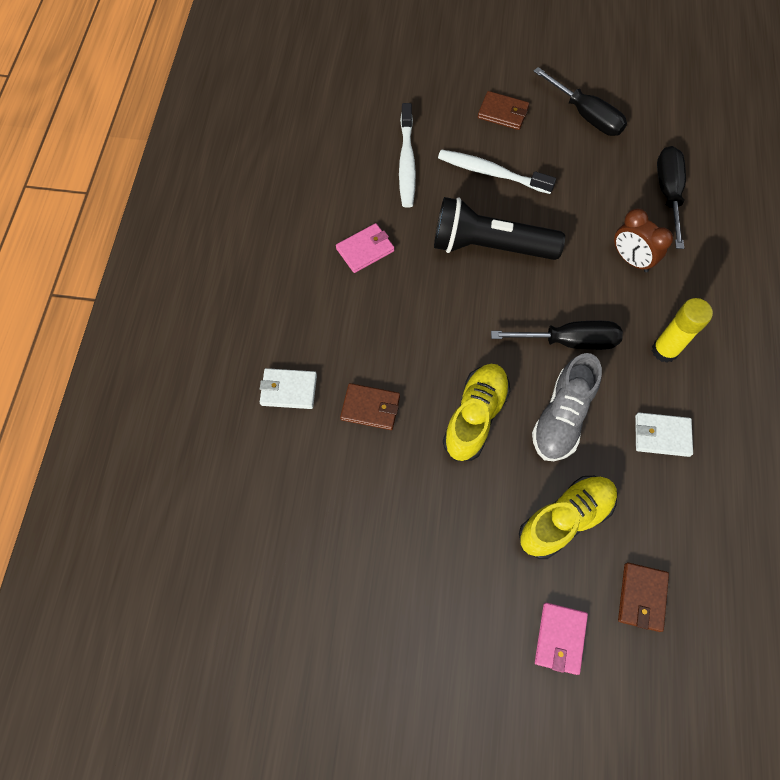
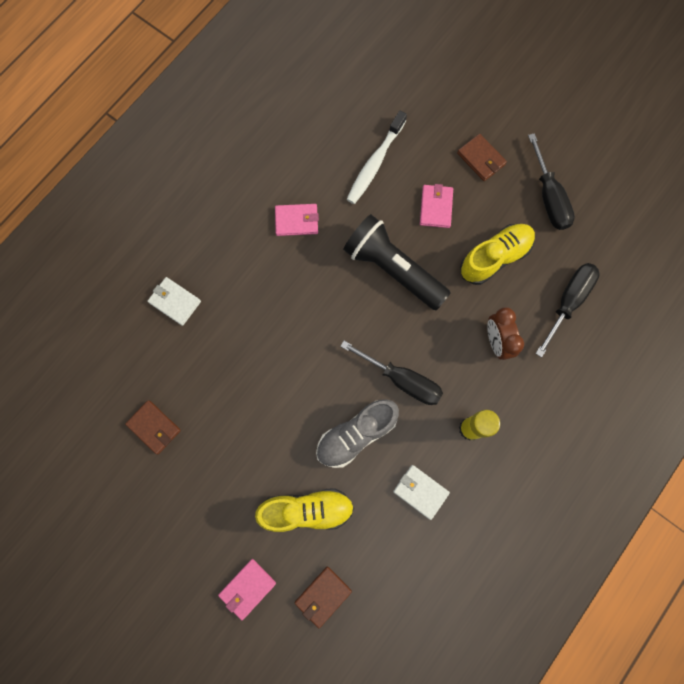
camera: 30 degrees right, 10 degrees up
brown wallet [340,383,400,430] -> brown wallet moved to [125,400,181,454]
white toothbrush [438,150,556,194] -> pink wallet [420,184,453,228]
yellow shoe [443,364,511,461] -> yellow shoe moved to [460,224,535,285]

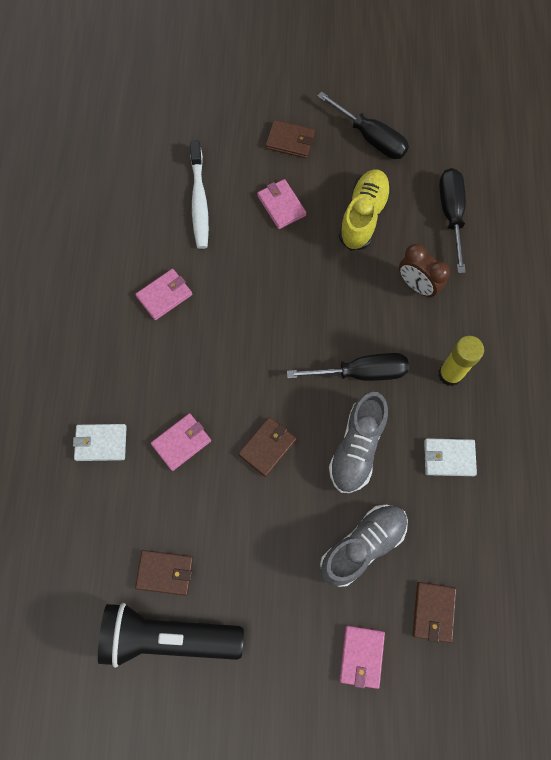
camera: 35 degrees left, 5 degrees down
yellow shoe [255,488,354,532] -> grey shoe [320,505,408,587]
black flashlight [343,214,451,310] -> black flashlight moved to [98,603,244,668]
none -> pink wallet [151,413,211,471]
none -> brown wallet [238,417,297,477]

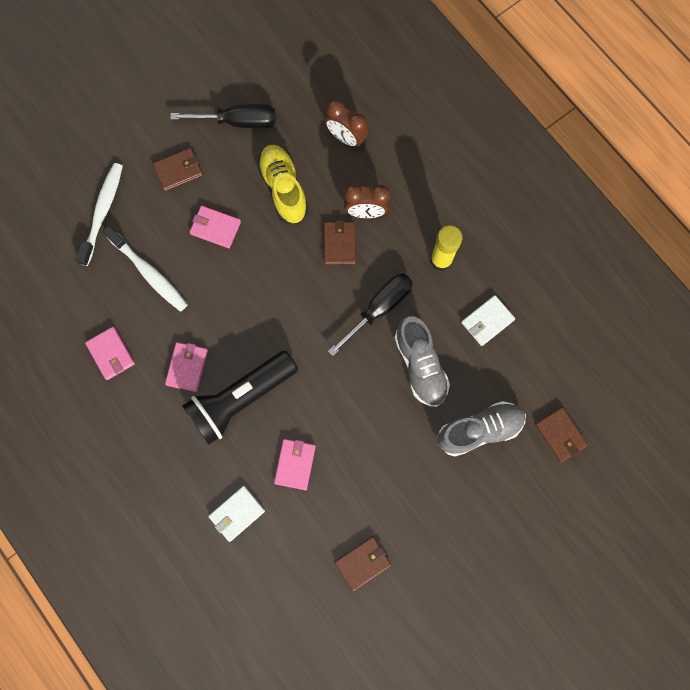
camera: 40 degrees left, 5 degrees up
black flashlight [98,603,244,668] -> black flashlight moved to [182,351,298,445]
brown wallet [238,417,297,477] -> brown wallet moved to [324,220,356,265]
grey shoe [320,505,408,587] -> grey shoe turned 60 degrees clockwise [438,401,526,456]
pink wallet [340,626,385,689] -> pink wallet moved to [85,327,135,380]
black screwdriver [439,168,466,273] -> brown clock [325,100,368,148]
none -> white toothbrush [75,163,123,266]

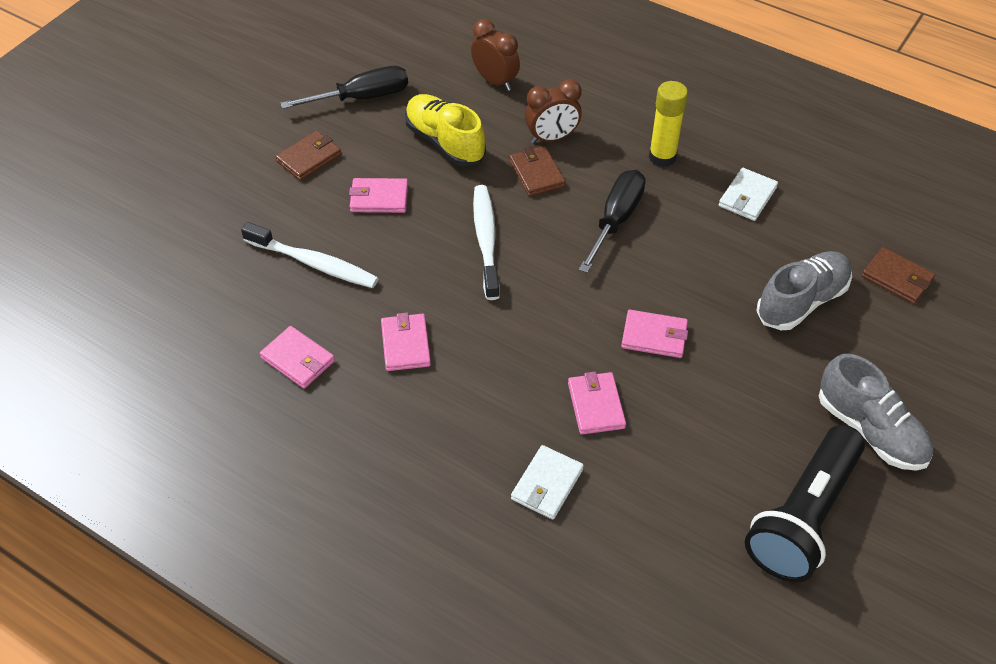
camera: 20 degrees left, 25 degrees down
white toothbrush [75,163,123,266] -> white toothbrush moved to [473,185,500,300]
black flashlight [182,351,298,445] -> black flashlight moved to [745,425,865,582]
brown clock [325,100,368,148] -> brown clock turned 150 degrees counterclockwise [471,19,520,91]
brown wallet [334,536,391,591] -> none
grey shoe [395,316,450,407] -> grey shoe moved to [819,354,933,471]
none -> pink wallet [621,310,688,358]

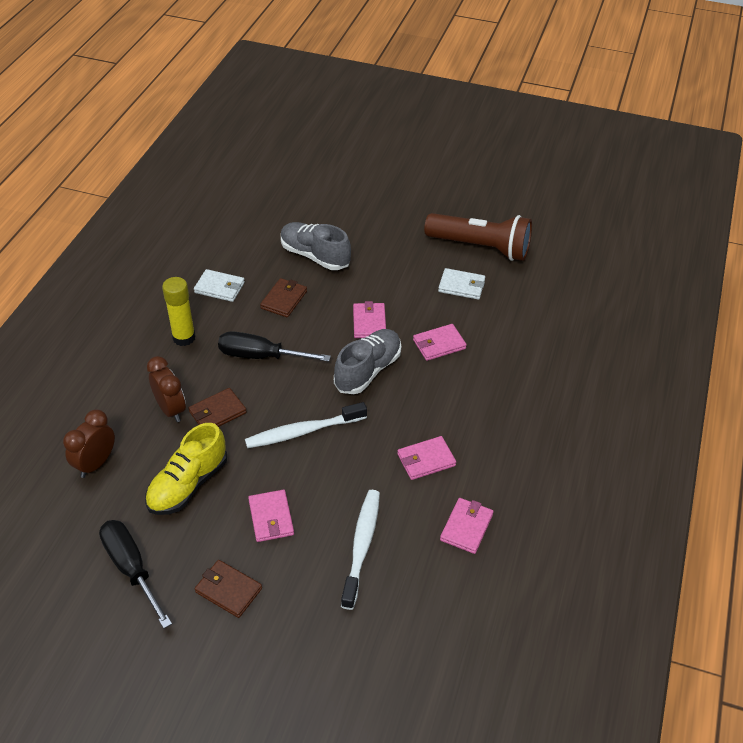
camera: 105 degrees left, 5 degrees down
white wallet [511,445,584,519] -> white wallet moved to [438,268,485,300]
black flashlight [745,425,865,582] -> brown flashlight [424,213,532,261]
grey shoe [819,354,933,471] -> grey shoe moved to [334,329,401,394]
brown wallet [862,247,935,304] -> brown wallet moved to [260,278,307,317]

